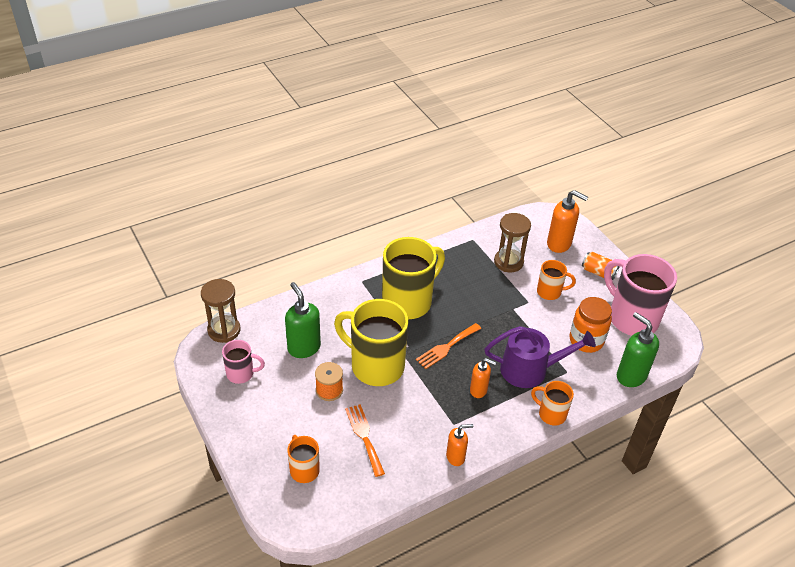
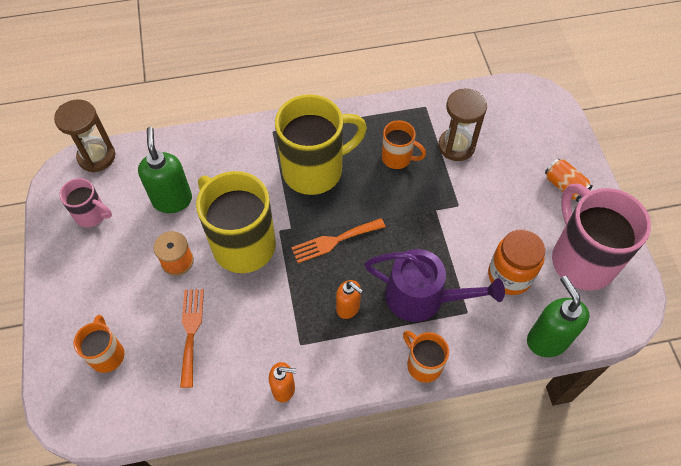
camera: 20 degrees right, 15 degrees up
orange mug [537,260,576,300] -> orange mug moved to [382,120,426,169]
orange soap dispenser [547,190,588,253] -> none

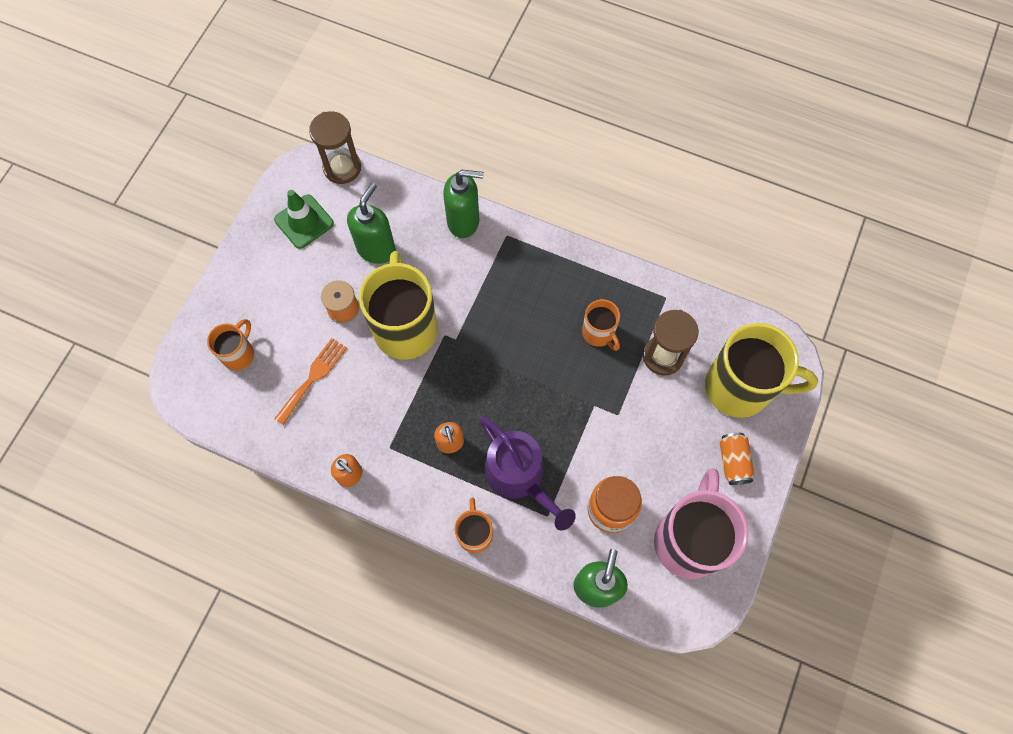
camera: 35 degrees right, 10 degrees up
pink mug [59,178,112,228] -> green traffic cone [274,190,334,249]
yellow mug [275,94,367,195] -> yellow mug moved to [705,323,818,418]
orange fork [291,218,385,263] -> none
none -> green soap dispenser [443,170,484,238]

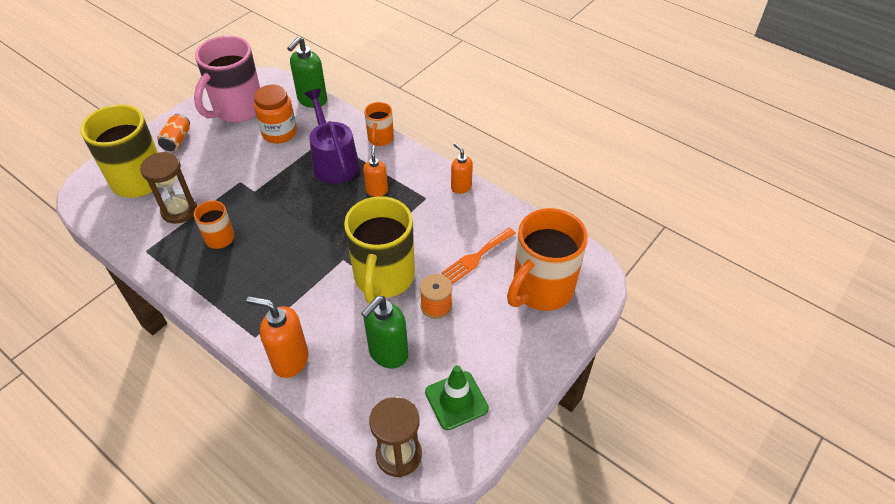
camera: 165 degrees left, 20 degrees down
orange mug [207,319,254,370] -> orange mug [507,208,588,311], size x1.98
green soap dispenser [443,170,484,238] -> orange soap dispenser [247,297,309,378]

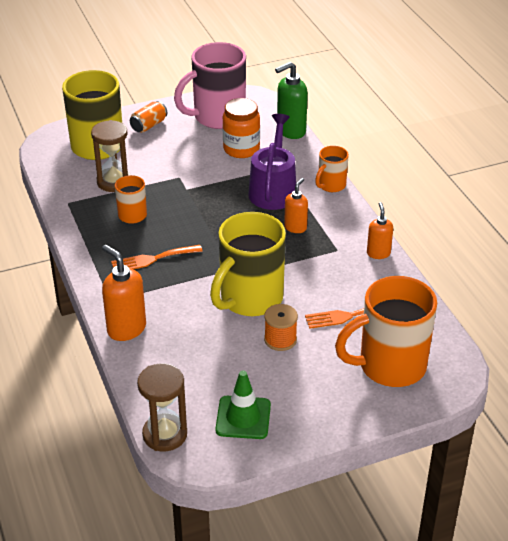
camera: 30 degrees right, 10 degrees down
green soap dispenser [361,296,408,368] -> none
none -> orange fork [111,245,202,269]

